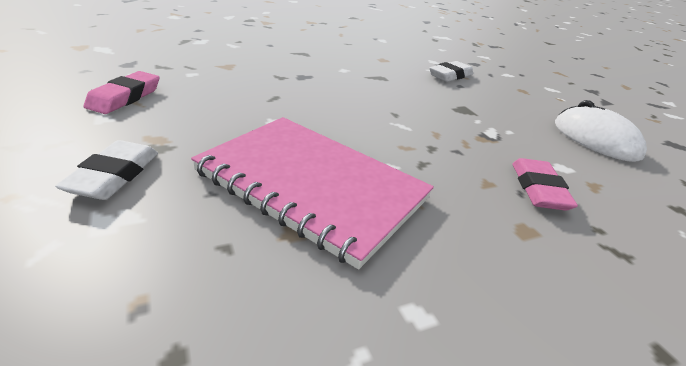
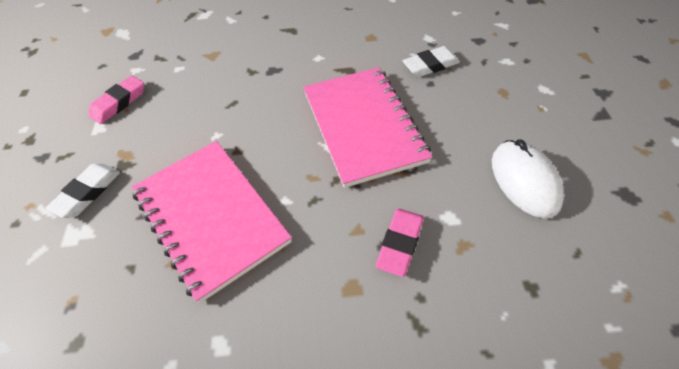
camera: 25 degrees right, 20 degrees up
none -> pink notebook [303,67,432,188]

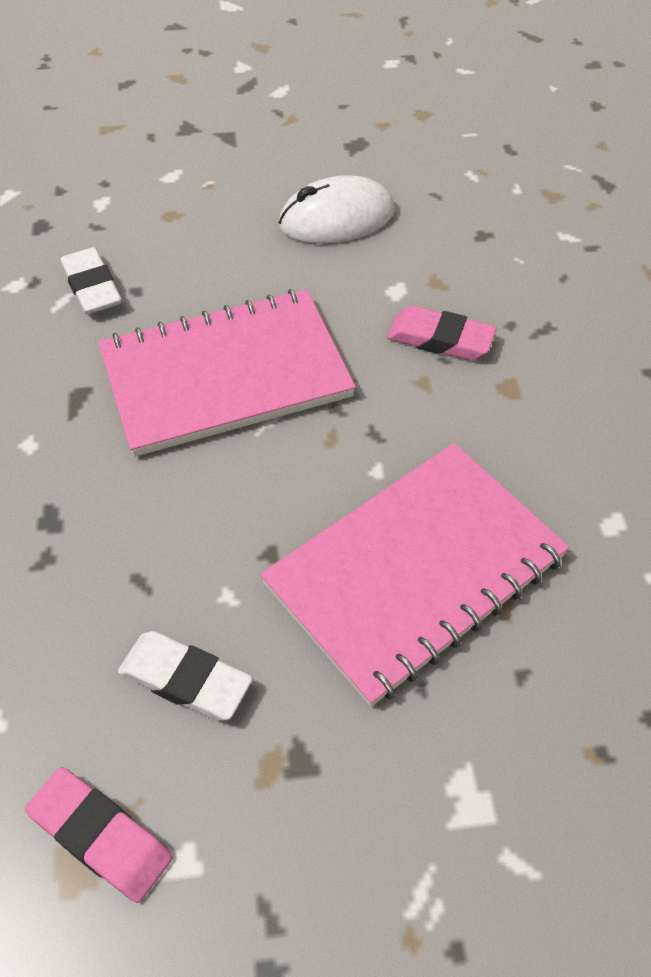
camera: 95 degrees left, 0 degrees up
white eraser [46,163,120,218] -> white eraser moved to [118,631,253,720]

